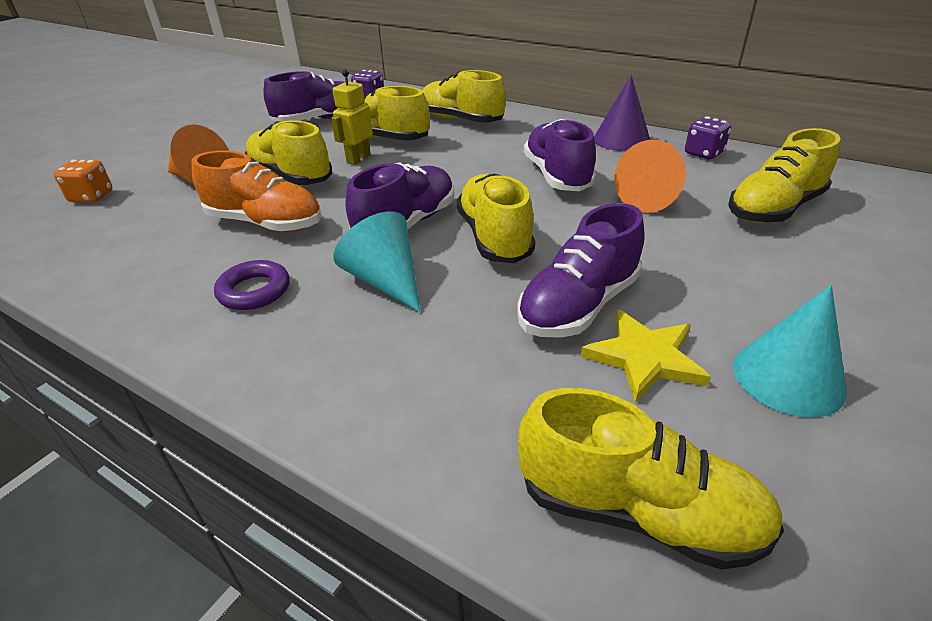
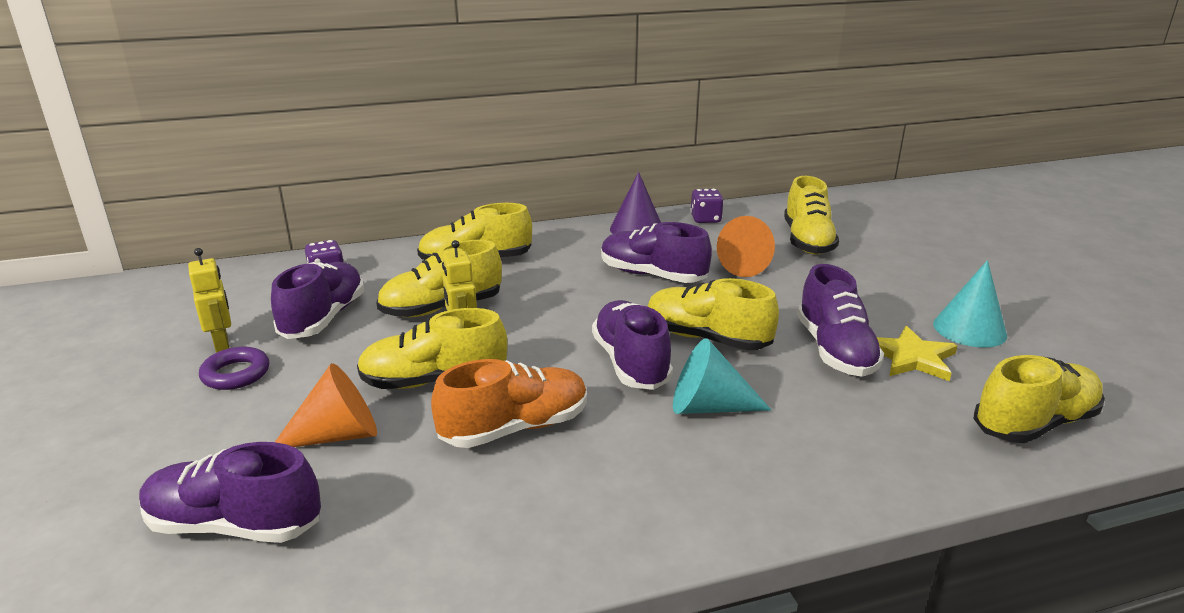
camera: 50 degrees left, 10 degrees down
orange dice [54,160,113,203] -> purple shoe [139,442,321,543]
purple ring [214,260,290,310] -> purple ring moved to [199,347,269,390]
none -> yellow robot [188,248,231,353]

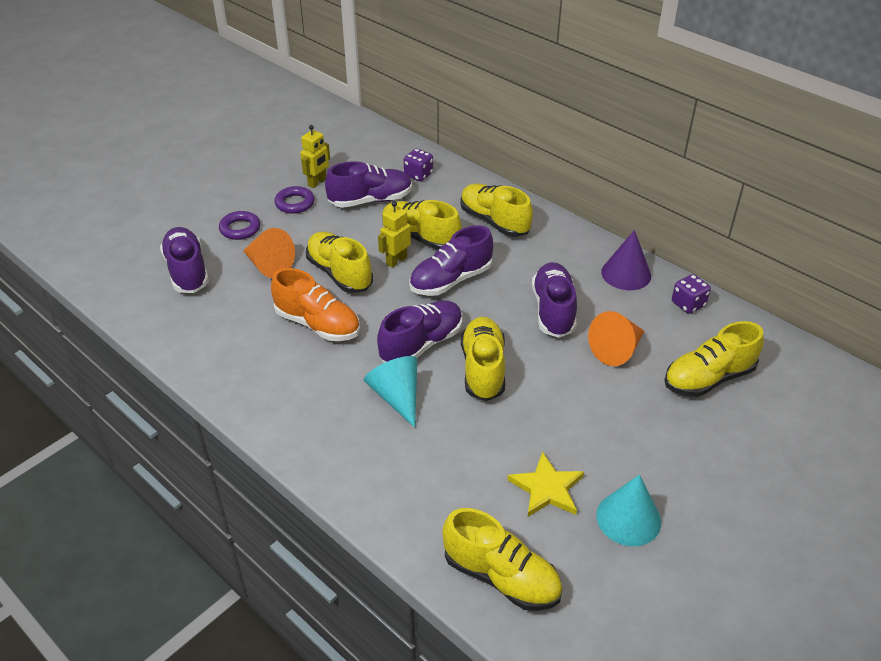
camera: 60 degrees right, 15 degrees up
purple shoe [797,264,884,377] -> purple shoe moved to [409,225,493,296]
none -> purple ring [219,211,260,240]

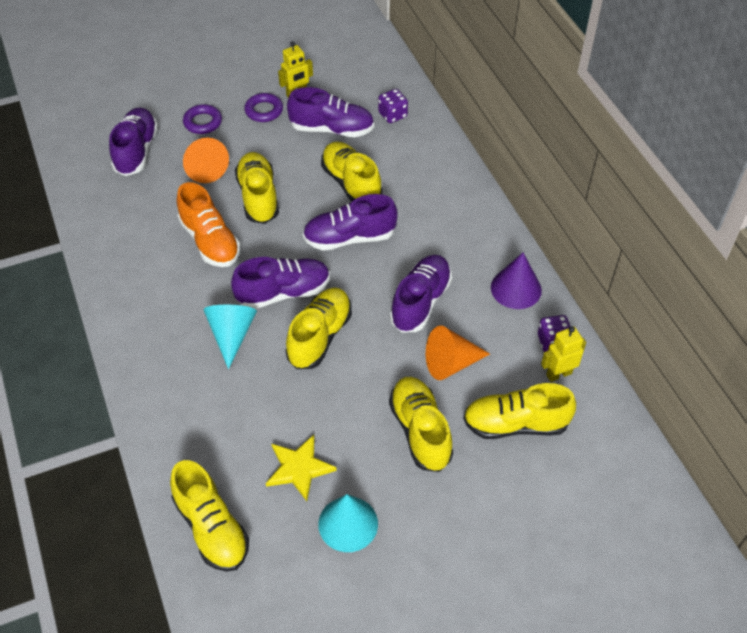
camera: 25 degrees right, 10 degrees up
yellow robot [378,201,411,268] -> yellow robot moved to [541,326,586,382]
yellow shoe [460,184,533,237] -> yellow shoe moved to [389,377,453,472]

